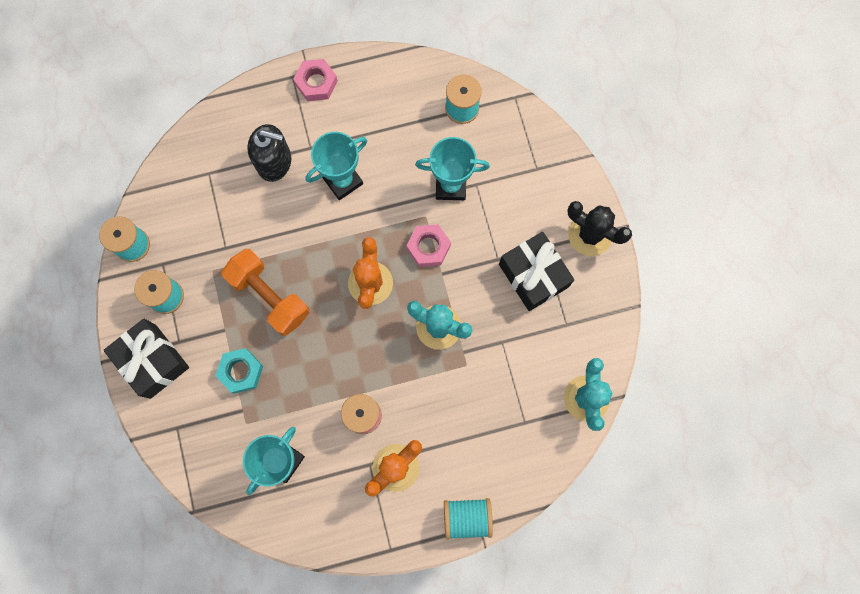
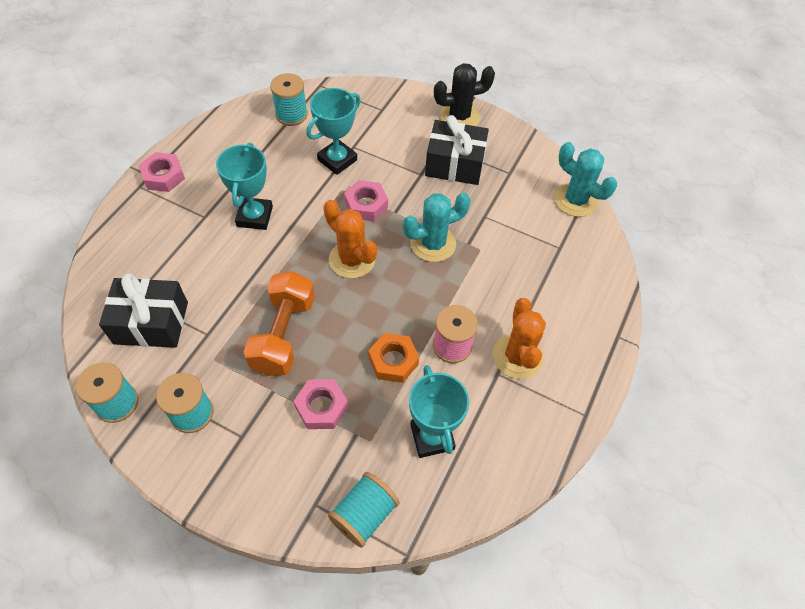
camera: 50 degrees left, 20 degrees down
black gift [103,319,189,399] -> black gift moved to [99,274,188,348]
turquoise nut [215,348,263,394] -> pink nut [294,379,348,429]
orange dumbbell [221,249,310,336] -> orange dumbbell turned 75 degrees counterclockwise [244,271,315,376]
black soap dispenser [247,124,291,182] -> none
turquoise spool [444,498,493,540] -> turquoise spool moved to [328,472,399,548]
none -> orange nut [368,333,419,383]

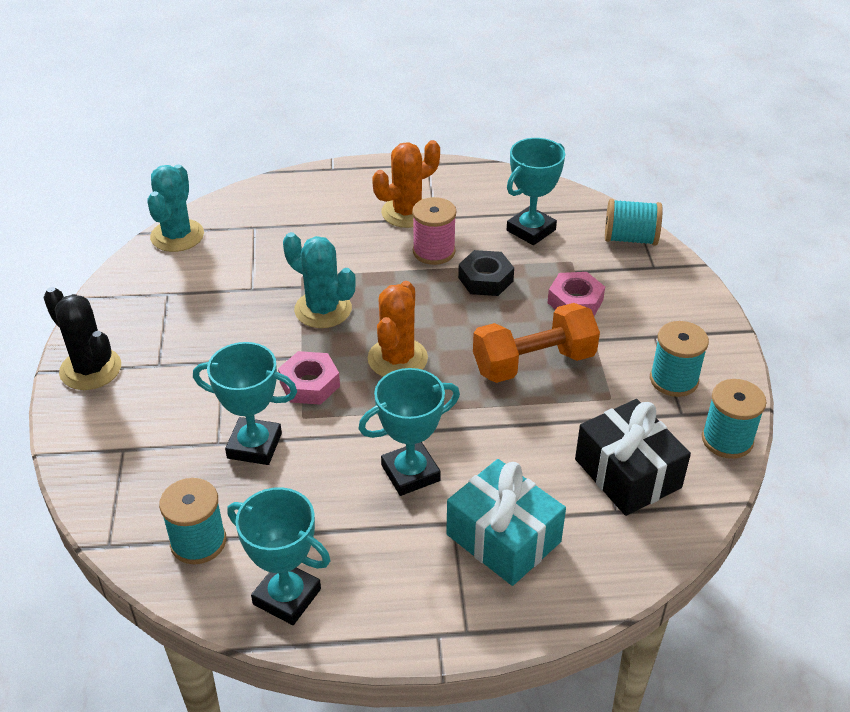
camera: 120 degrees left, 15 degrees down
pink nut [139,152,185,192] -> none
orange nut [368,333,419,383] -> black nut [458,250,514,296]
black gift [425,115,489,185] -> none
none -> turquoise trophy [227,487,330,625]
none -> turquoise gift [446,459,566,586]

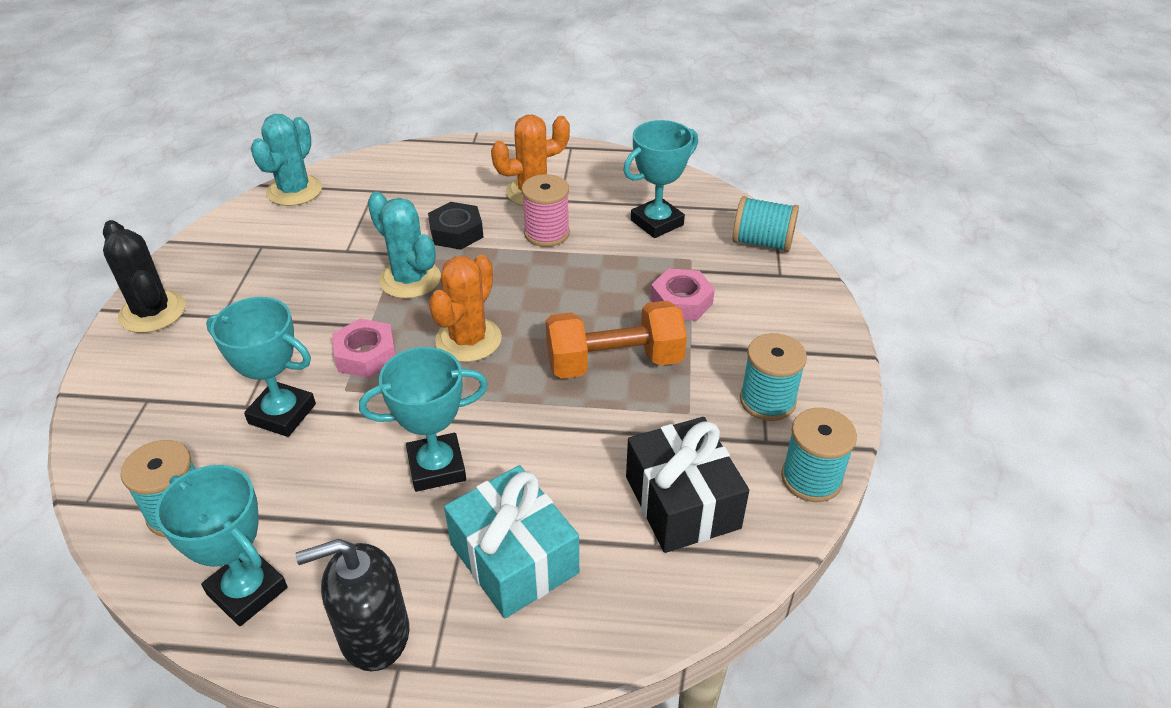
camera: 10 degrees right, 0 degrees up
black nut [458,250,514,296] -> black nut moved to [428,202,483,250]
none -> black soap dispenser [295,539,409,671]

